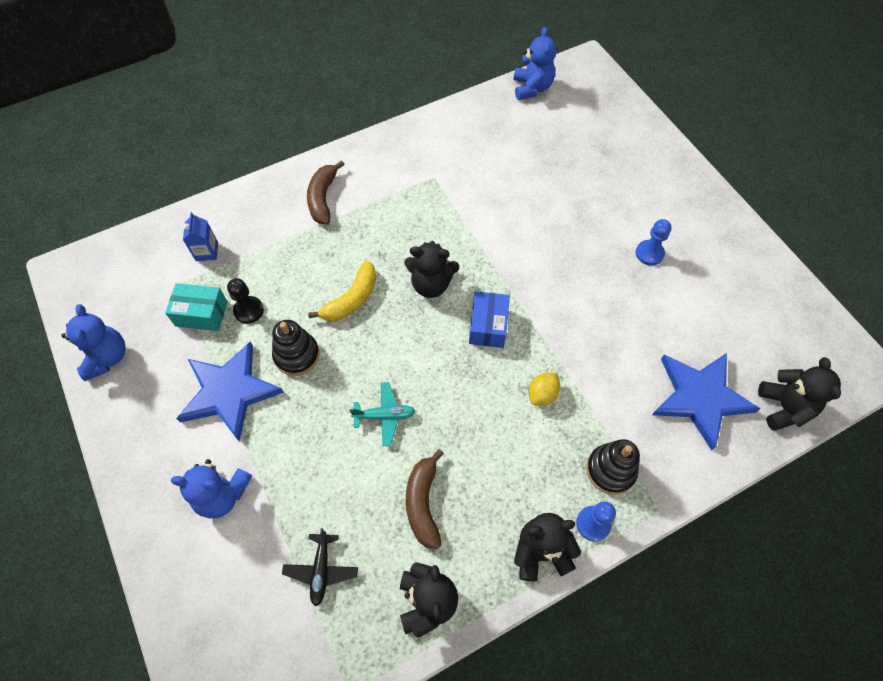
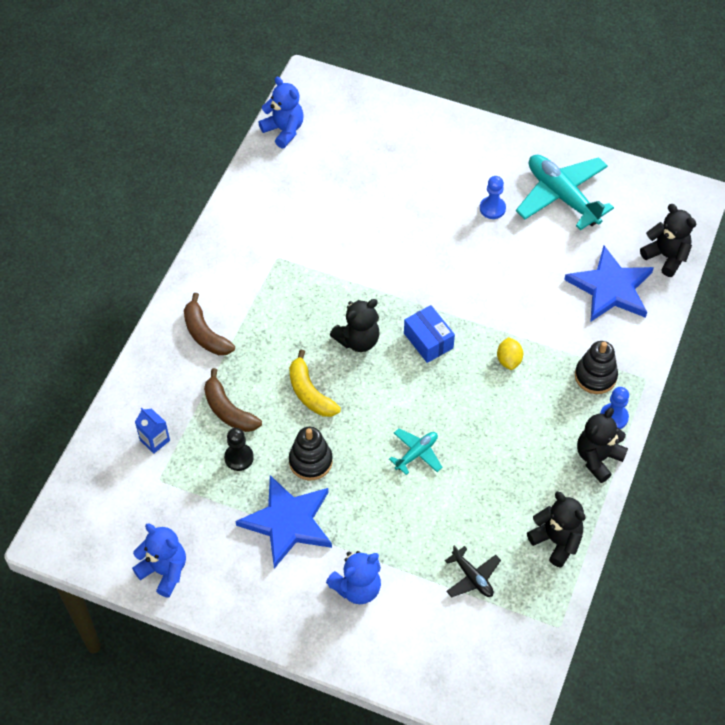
camera: 40 degrees left, 5 degrees down
turquoise box [165,283,228,331] -> none
yellow banana [308,261,376,321] -> yellow banana turned 150 degrees clockwise [289,350,341,417]
brown banana [406,449,444,549] -> brown banana moved to [204,368,262,432]
none -> turquoise plane [516,155,614,231]

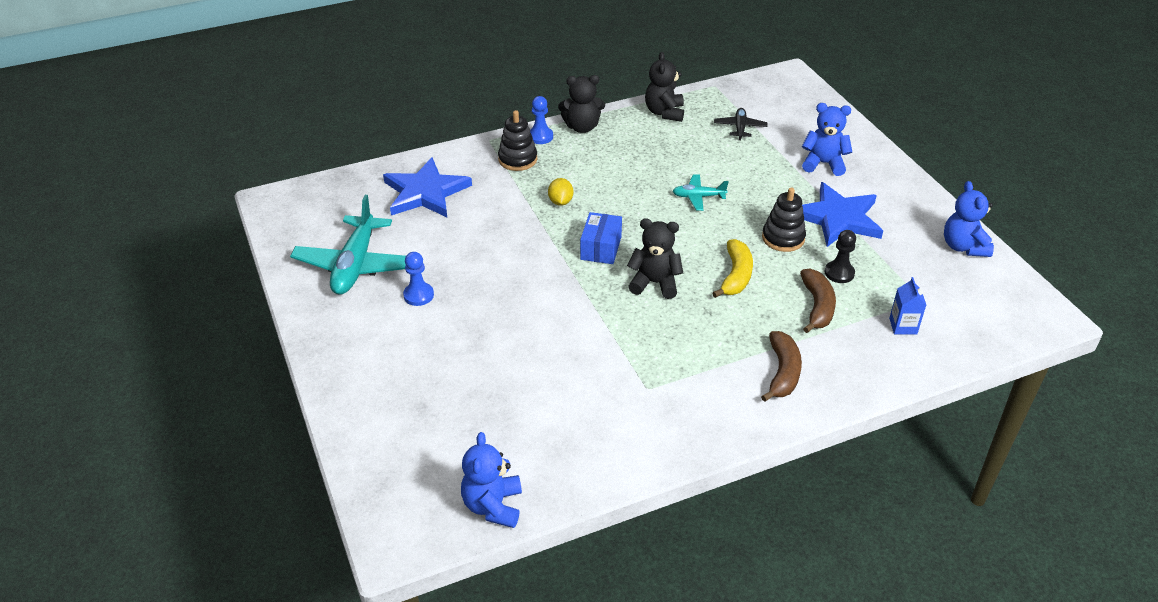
camera: 135 degrees left, 15 degrees down
yellow lemon [497,337,523,370] -> yellow lemon turned 45 degrees counterclockwise [548,178,573,206]
black teddy bear [640,204,696,277] -> none

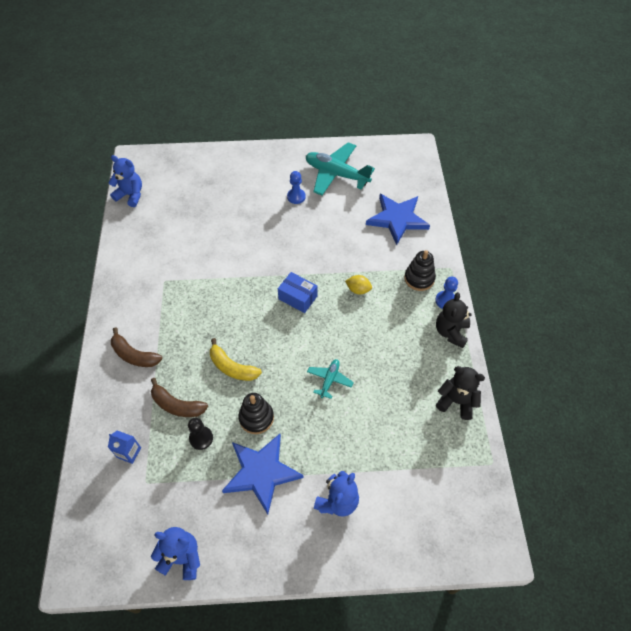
camera: 110 degrees right, 15 degrees up
black teddy bear [627,218,683,299] -> none
black plane [714,108,768,140] -> none

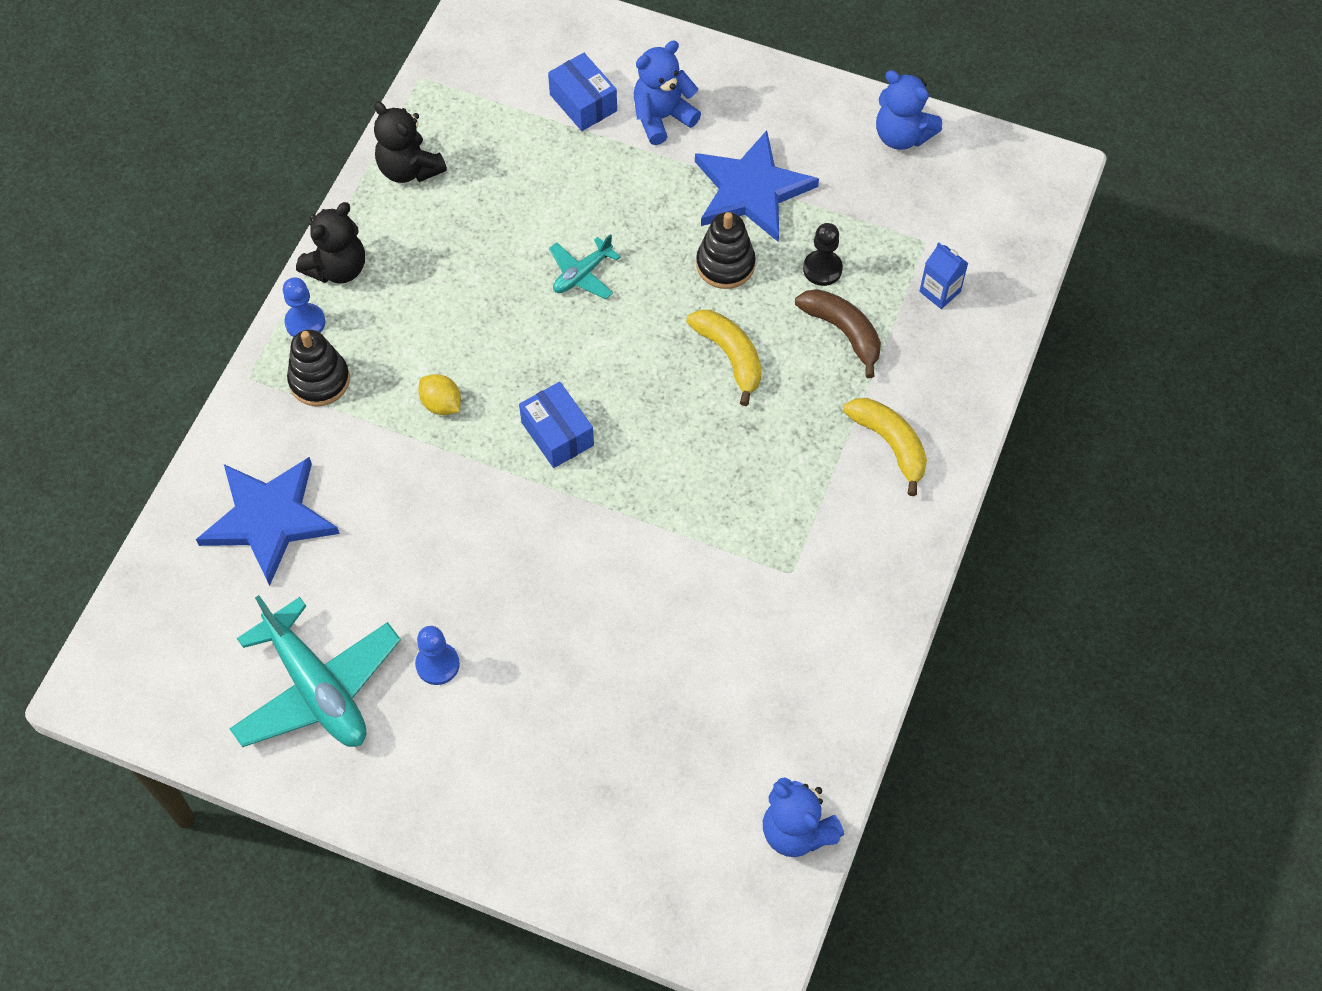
camera: 155 degrees left, 5 degrees up
brown banana [111,327,163,367] -> yellow banana [843,398,927,496]
none -> blue box [548,53,617,131]

